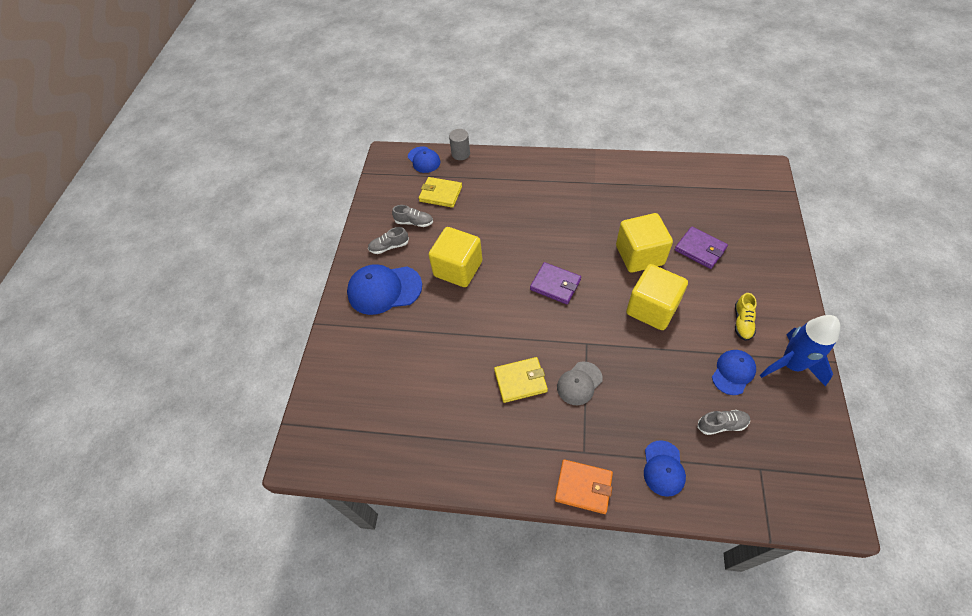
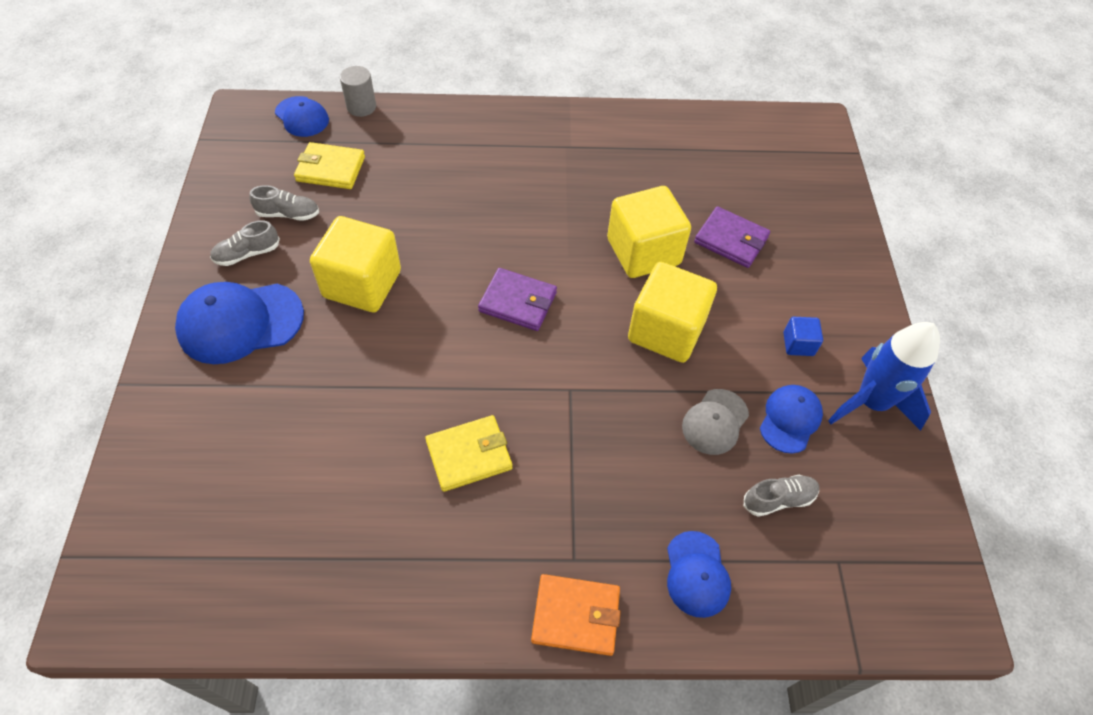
camera: 15 degrees left, 0 degrees up
grey cap [557,362,603,405] -> grey cap moved to [682,389,749,455]
yellow shoe [735,293,757,341] -> blue cube [783,317,823,356]

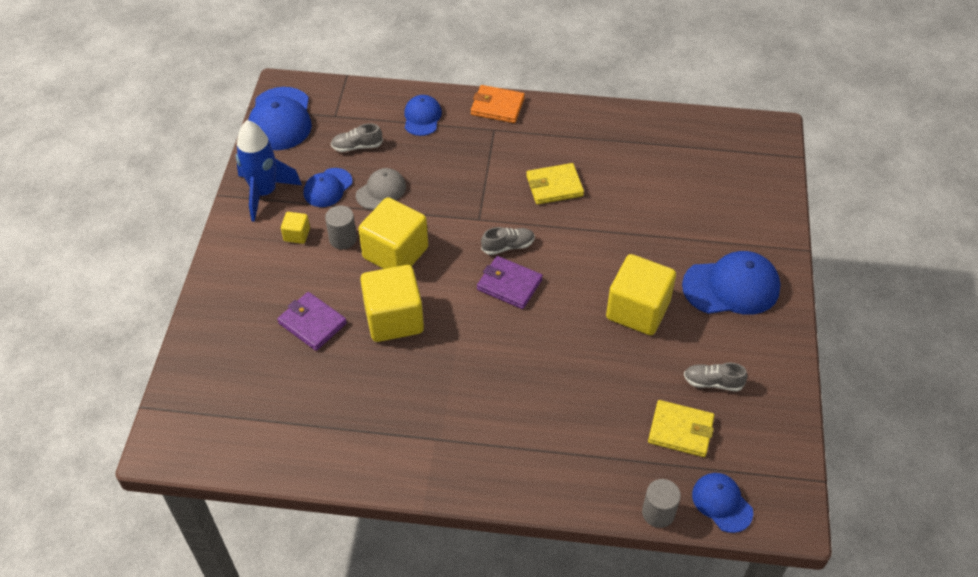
camera: 170 degrees left, 5 degrees down
grey shoe [210,220,280,266] -> grey shoe moved to [481,227,535,255]
blue cube [783,317,823,356] -> yellow cube [281,212,310,244]
none -> blue cap [248,87,312,150]
none -> grey cylinder [325,205,357,249]

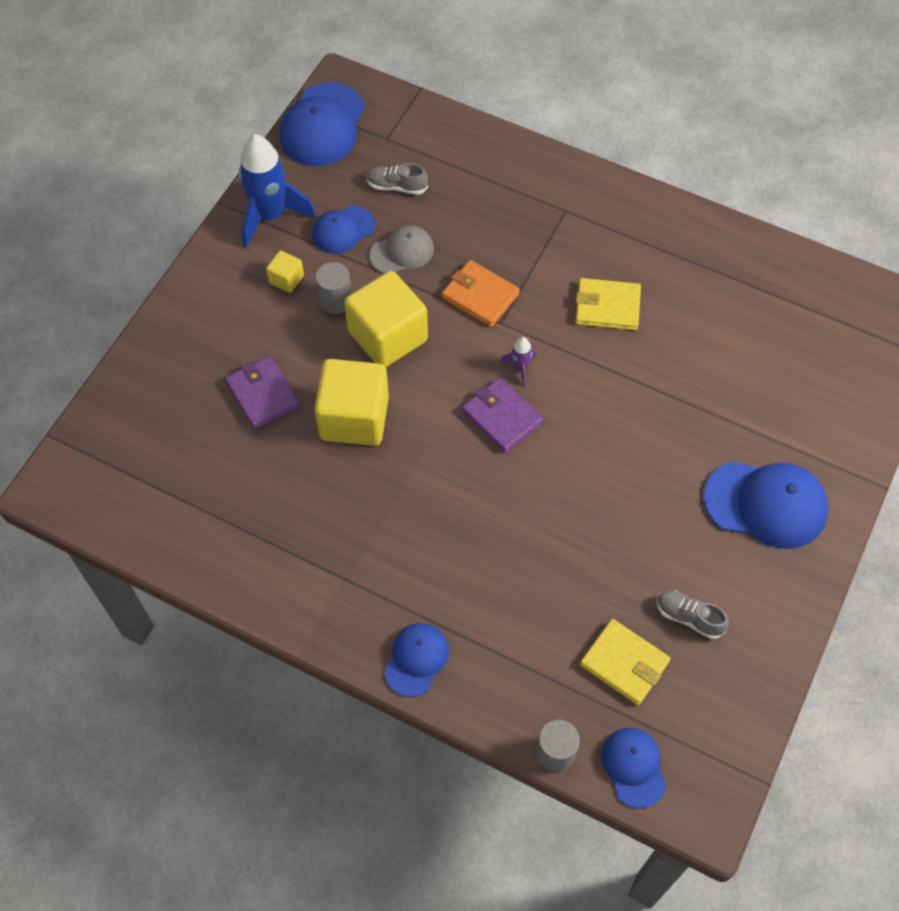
camera: 20 degrees right, 10 degrees up
blue cap [404,95,442,136] -> blue cap moved to [384,623,449,697]
orange wallet [471,85,525,123] -> orange wallet moved to [442,260,520,327]
grey shoe [481,227,535,255] -> purple rocket [500,337,537,386]
yellow cube [606,254,676,335] -> none

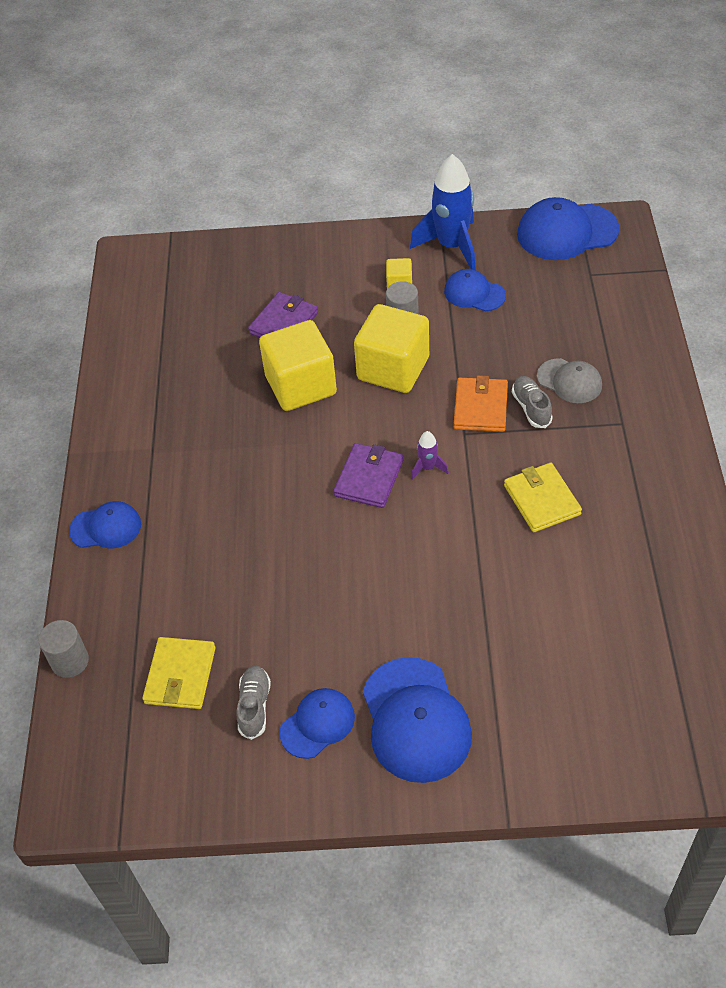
camera: 65 degrees right, 10 degrees down
grey shoe [366,163,428,195] -> grey shoe moved to [512,376,553,428]
grey cap [369,225,434,274] -> grey cap moved to [537,358,602,403]
blue cap [601,727,666,808] -> blue cap moved to [280,688,355,759]

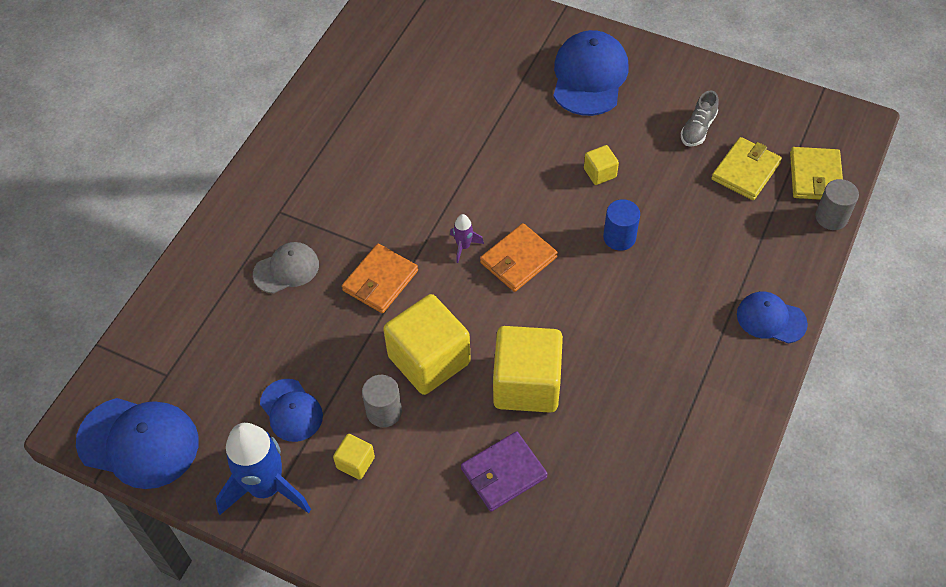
camera: 155 degrees left, 5 degrees up
blue cap [280,688,355,759] -> none
purple wallet [333,443,403,508] -> orange wallet [480,223,558,292]
yellow wallet [504,463,582,532] -> yellow wallet moved to [790,147,843,200]
grey shoe [512,376,553,428] -> none
grey cap [537,358,602,403] -> grey cap turned 90 degrees clockwise [253,242,319,293]
none -> yellow cube [584,145,619,185]
none -> blue cylinder [603,199,640,251]

